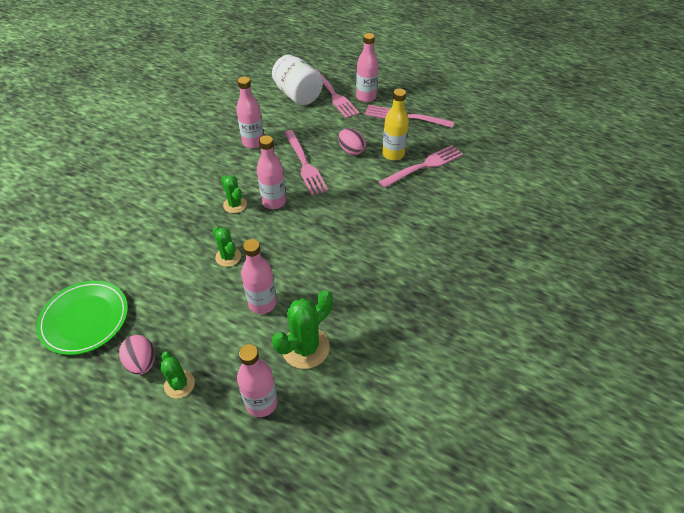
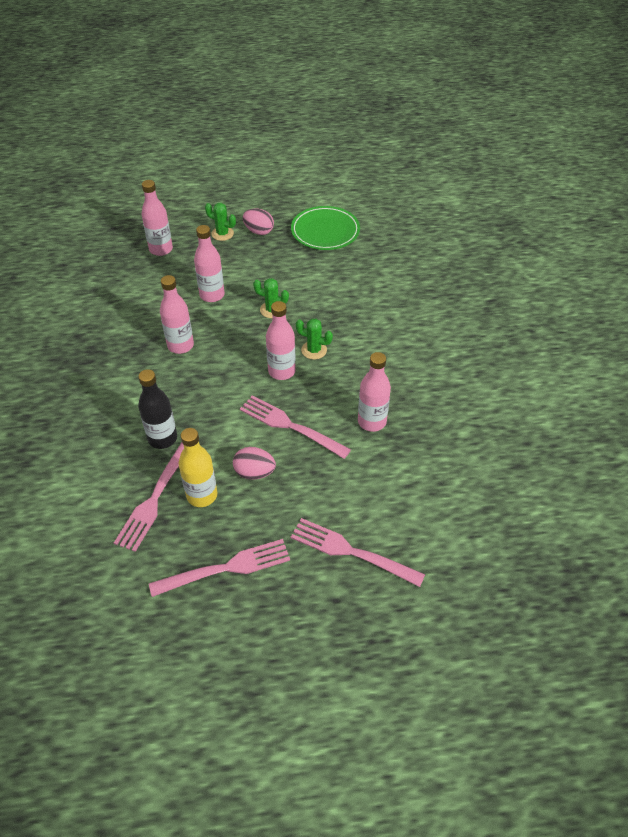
camera: 145 degrees right, 0 degrees up
white jar [272,55,323,105] -> none
green cactus [272,290,333,369] -> none
pink bottle [356,33,379,102] -> pink bottle moved to [160,275,194,354]
none -> black bottle [138,369,177,449]

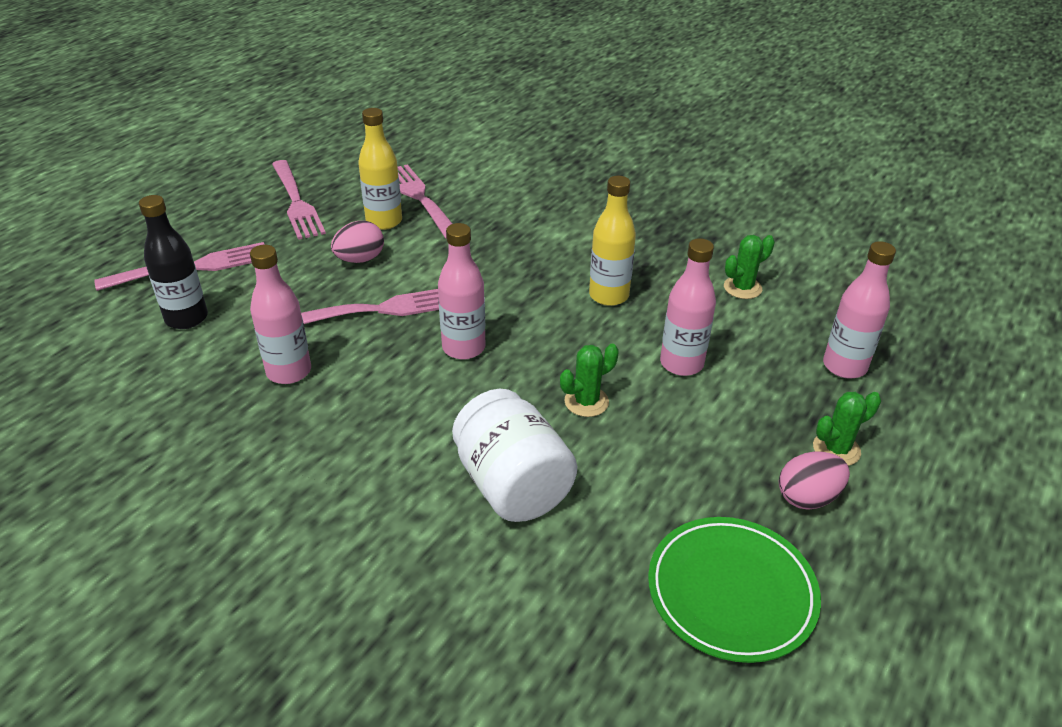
camera: 130 degrees right, 10 degrees down
black bottle [138,369,177,449] -> black bottle moved to [139,195,208,329]
pink fork [149,539,290,597] -> pink fork turned 45 degrees counterclockwise [272,160,326,240]
pink bottle [160,275,194,354] -> yellow bottle [589,176,636,306]
green cactus [296,319,333,360] -> green cactus moved to [724,235,775,299]
none -> white jar [452,389,577,522]

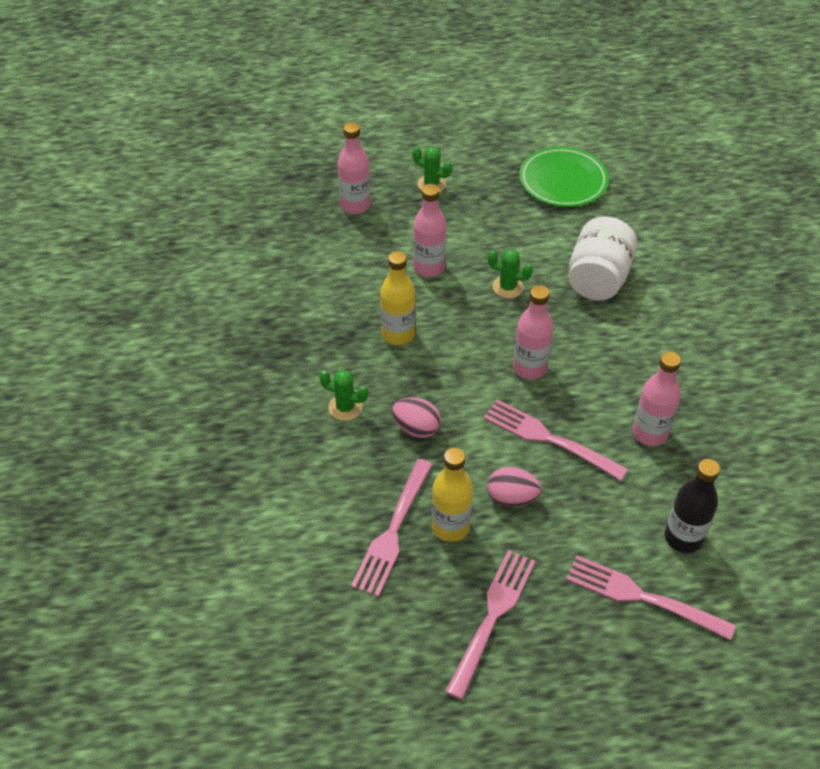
camera: 130 degrees left, 10 degrees up
green cactus [724,235,775,299] -> green cactus moved to [319,370,368,421]
pink egg [779,452,850,510] -> pink egg moved to [392,397,441,438]

